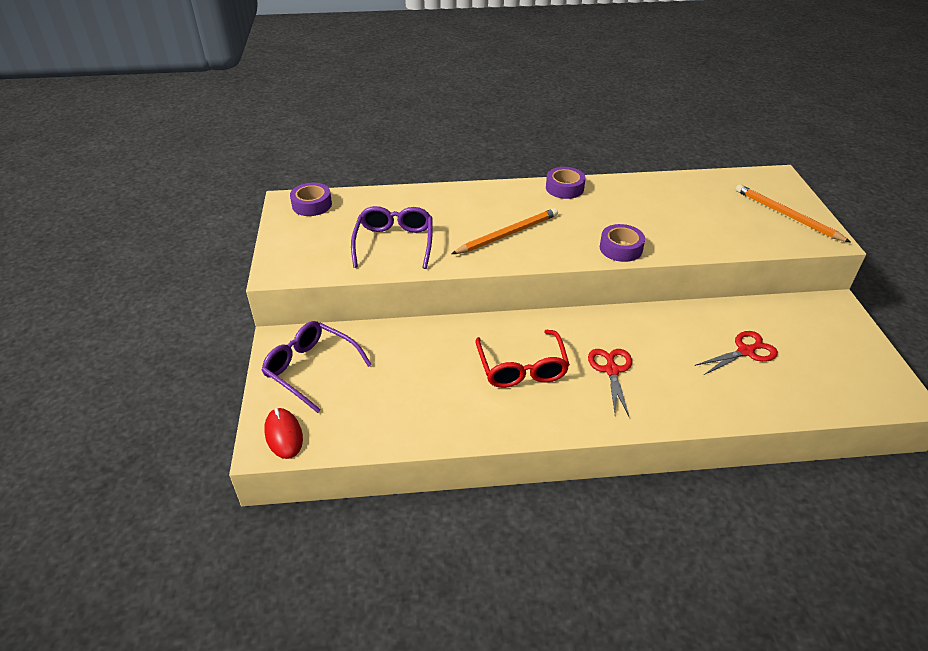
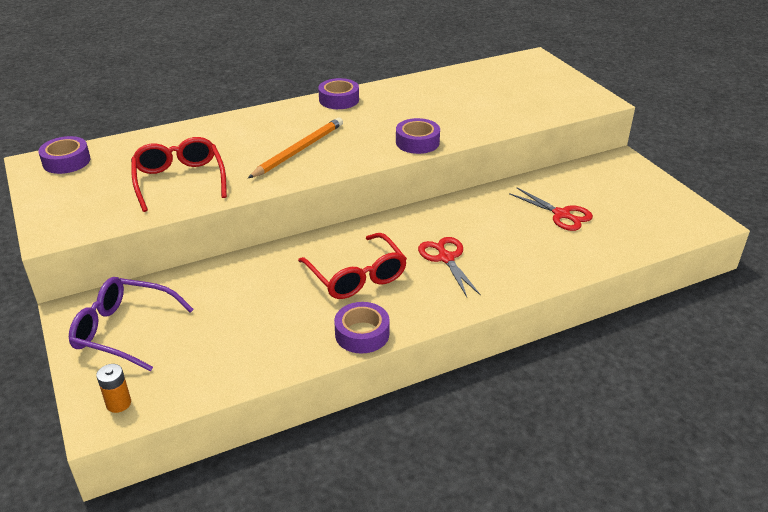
camera: 20 degrees left, 5 degrees down
red mouse [264,408,303,459] -> orange battery [96,364,131,413]
purple glasses [351,206,432,269] -> red glasses [131,137,227,212]
red scissors [695,331,778,375] -> red scissors turned 90 degrees clockwise [509,188,593,231]
orange pencil [735,184,850,242] -> none
none -> purple tape [334,302,390,354]

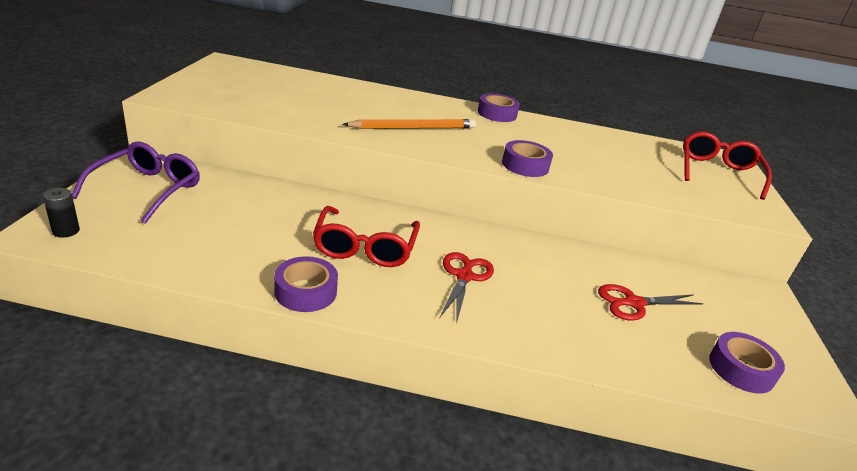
camera: 30 degrees right, 5 degrees down
purple tape [38,136,91,174] -> purple tape moved to [709,332,785,393]
purple glasses [69,277,194,371] -> purple glasses turned 60 degrees clockwise [72,141,200,224]
orange battery [96,364,131,413] -> black battery [43,188,80,238]
red glasses [131,137,227,212] -> red glasses moved to [683,132,772,200]
red scissors [509,188,593,231] -> red scissors turned 90 degrees clockwise [598,284,704,321]

